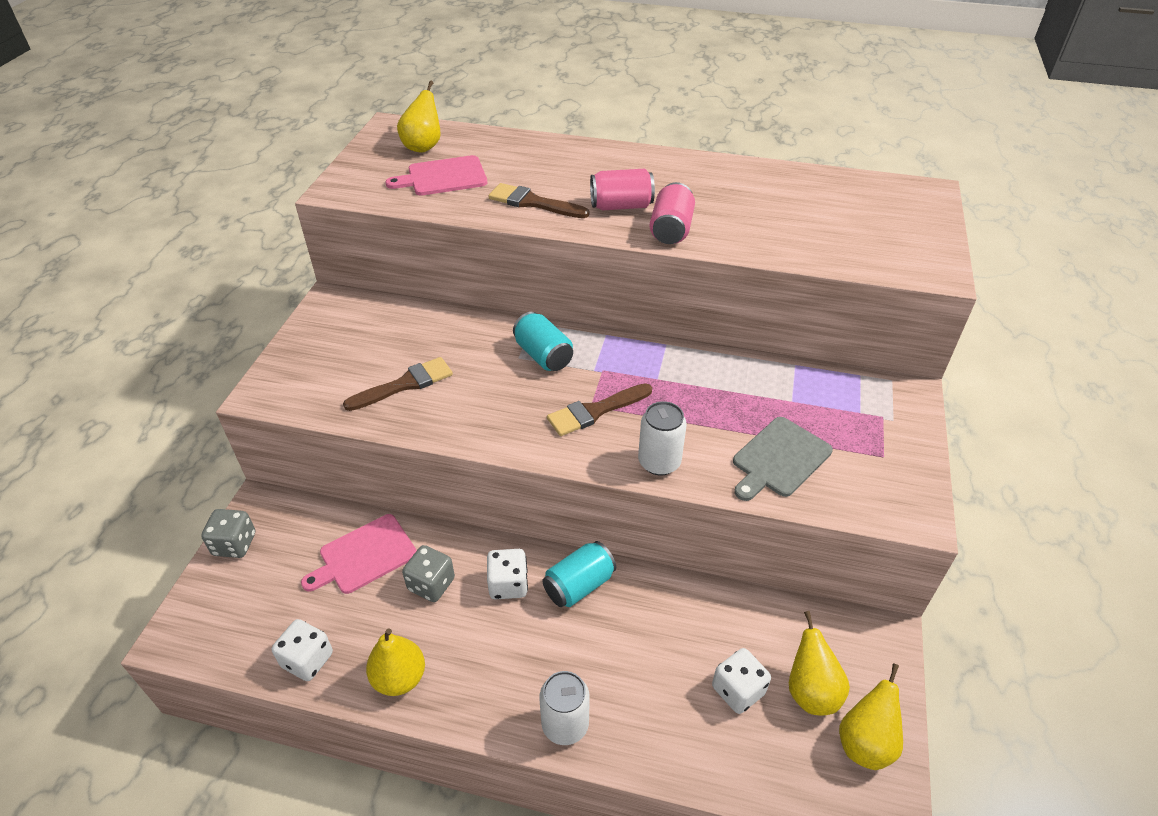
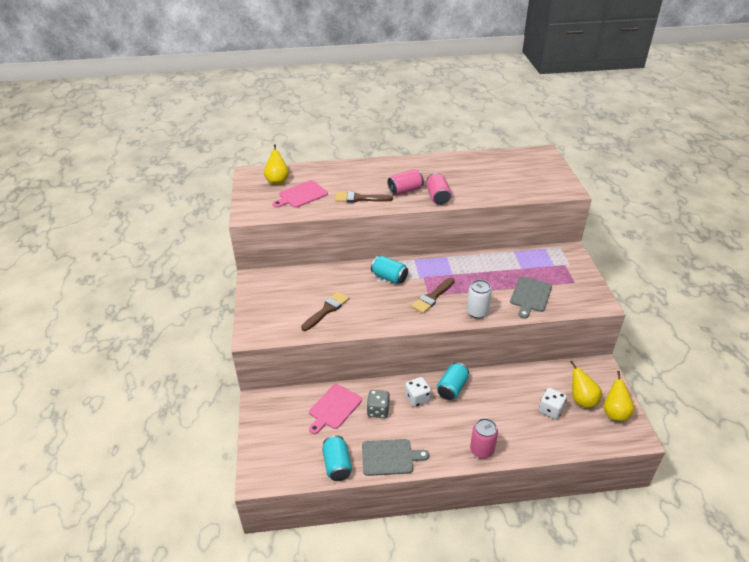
camera: 20 degrees left, 5 degrees down
grey dice [201,509,255,558] -> none
white dice [272,619,333,681] -> turquoise can [322,435,352,481]
yellow pear [366,628,425,696] -> grey cutting board [362,439,429,476]
white can [539,671,590,745] -> pink can [470,418,498,459]

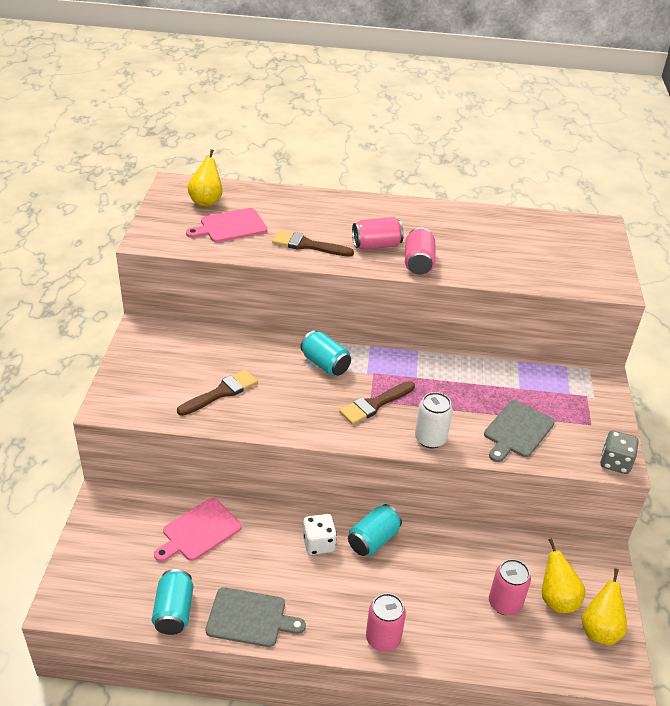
camera: 10 degrees right, 0 degrees up
grey dice [367,390,390,418] -> grey dice moved to [600,431,639,474]
white dice [539,388,567,419] -> pink can [489,559,531,616]

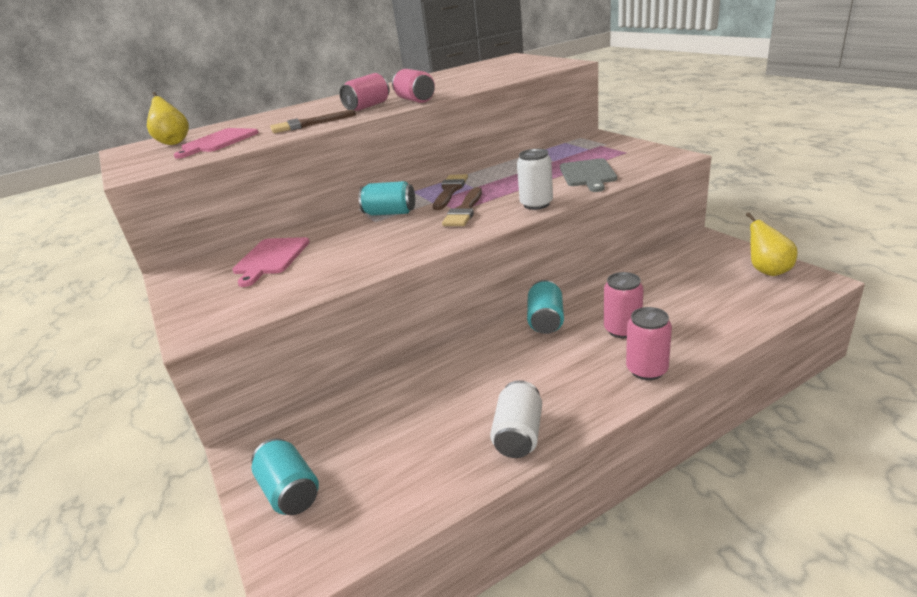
camera: 30 degrees left, 10 degrees down
turquoise can [152,569,193,635] -> turquoise can moved to [251,438,319,515]
pink cutting board [154,498,242,562] -> pink cutting board moved to [232,237,310,287]
brown brush [177,370,258,416] -> brown brush moved to [433,174,468,210]
grey cutting board [206,587,306,647] -> white can [490,380,542,458]
white dice [303,514,337,555] -> none
pink can [489,559,531,616] -> pink can moved to [604,272,644,338]
yellow pear [542,538,586,613] -> none
grey dice [600,431,639,474] -> none

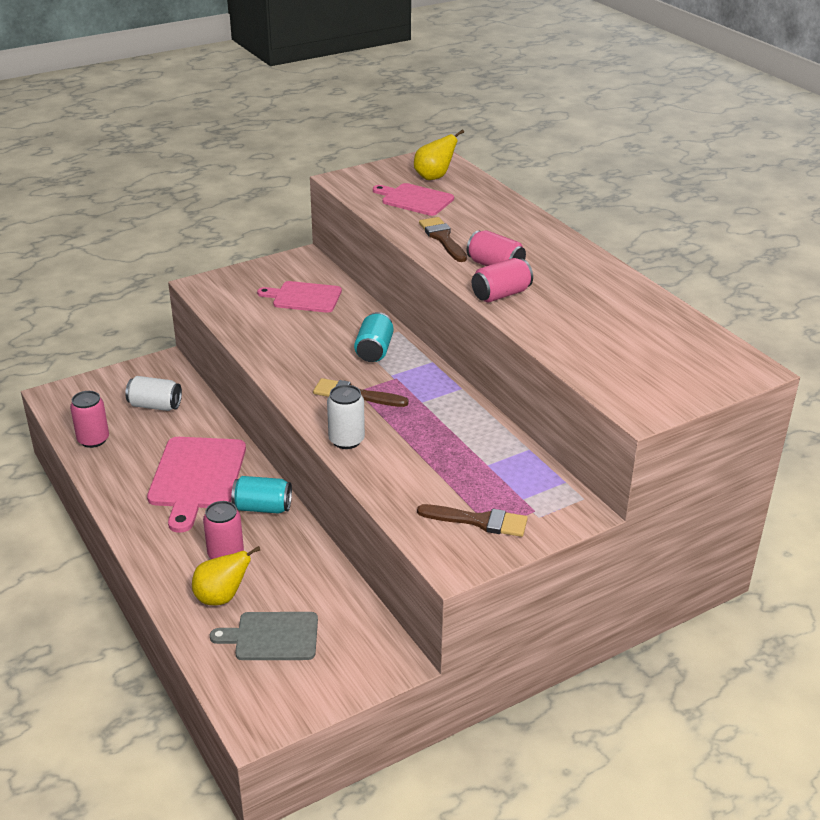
camera: 85 degrees right, 5 degrees up
turquoise can [251,438,319,515] -> none
brown brush [433,174,468,210] -> brown brush moved to [417,504,528,537]
white can [490,380,542,458] -> white can moved to [125,376,182,411]
grey cutting board [560,158,617,192] -> grey cutting board moved to [210,612,318,660]
pink can [626,307,672,380] -> pink can moved to [70,391,109,448]
yellow pear [746,212,798,276] -> yellow pear moved to [192,546,260,605]
none -> pink cutting board [147,437,246,533]

